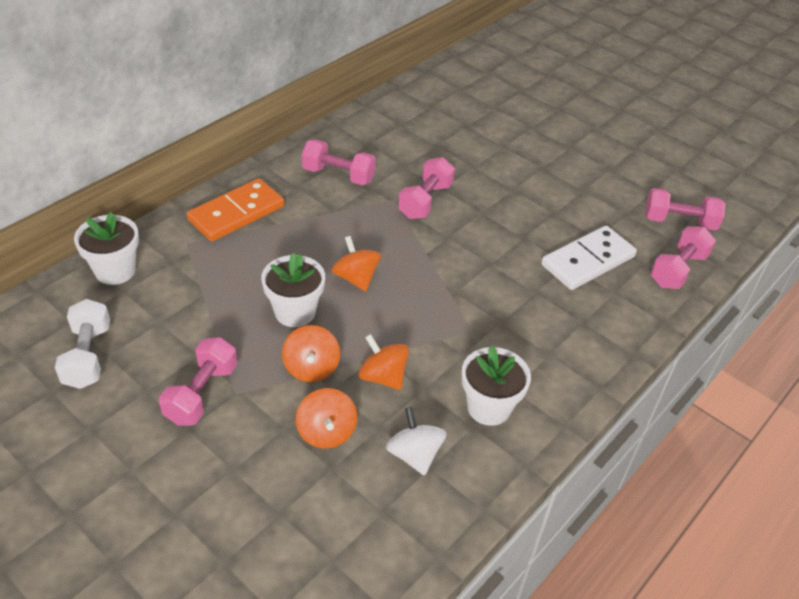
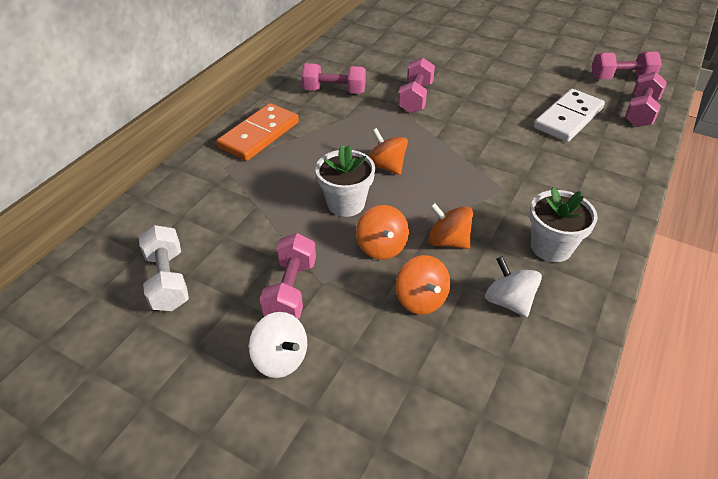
camera: 10 degrees left, 0 degrees up
white flower pot [74,212,139,285] -> none
none -> white spinning top [249,312,307,378]

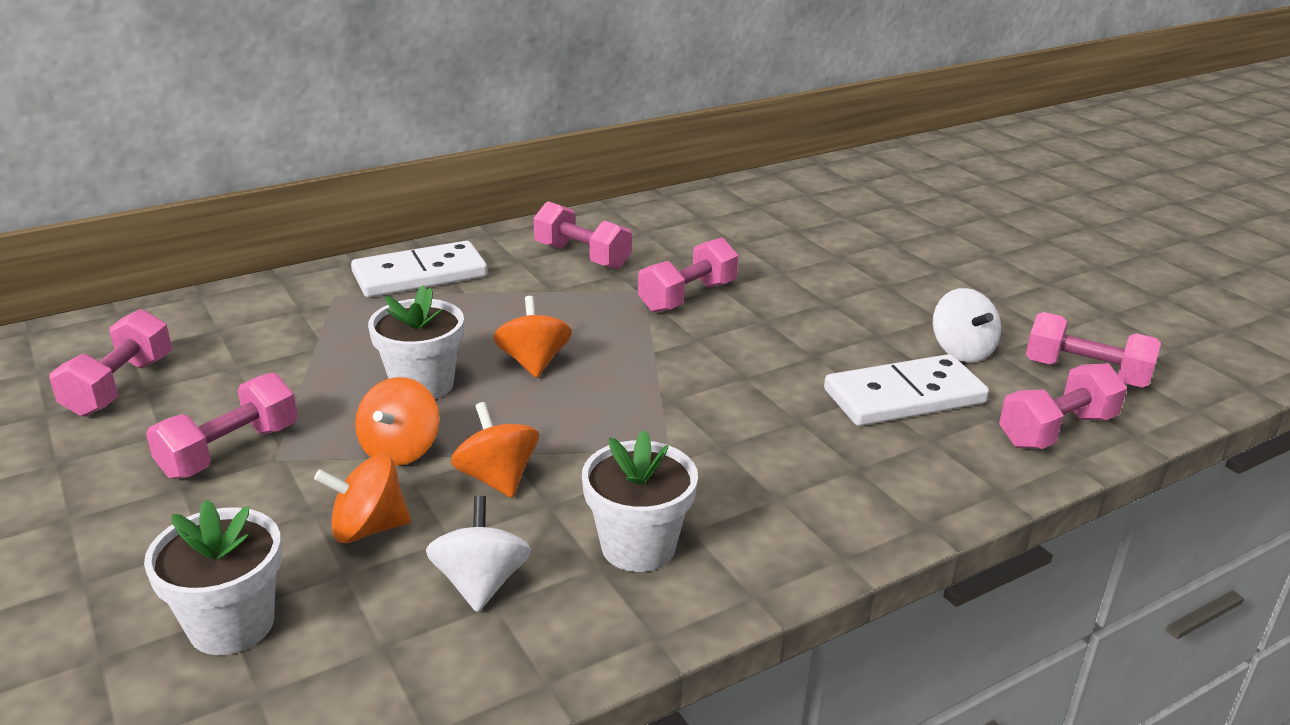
camera: 30 degrees right, 15 degrees down
white dumbbell [139,225,189,311] -> pink dumbbell [49,309,172,416]
orange domino [216,103,299,161] -> white domino [351,241,487,298]
white spinning top [249,312,307,378] -> white spinning top moved to [933,288,1001,362]
orange spinning top [396,255,450,314] -> orange spinning top turned 75 degrees clockwise [314,454,411,543]
none -> white flower pot [144,500,282,655]

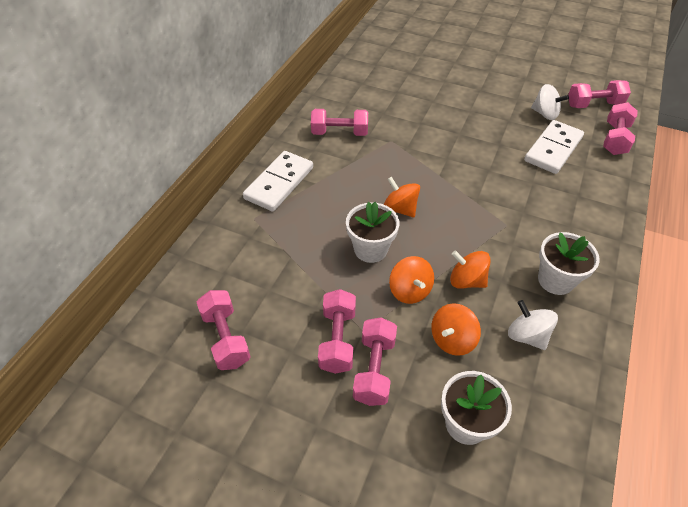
camera: 35 degrees left, 20 degrees up
pink dumbbell [638,238,738,313] -> pink dumbbell moved to [353,317,397,406]

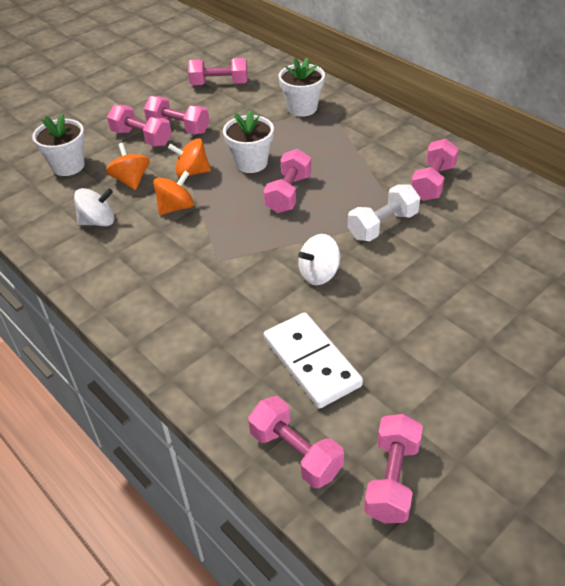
camera: 115 degrees right, 5 degrees down
white domino [243,151,313,212] -> none
orange spinning top [384,177,420,217] -> pink dumbbell [264,149,311,213]
white spinning top [531,84,569,120] -> white spinning top moved to [298,234,340,285]
white flower pot [538,232,600,295] -> white flower pot moved to [279,58,325,117]
none -> white dumbbell [348,184,420,241]

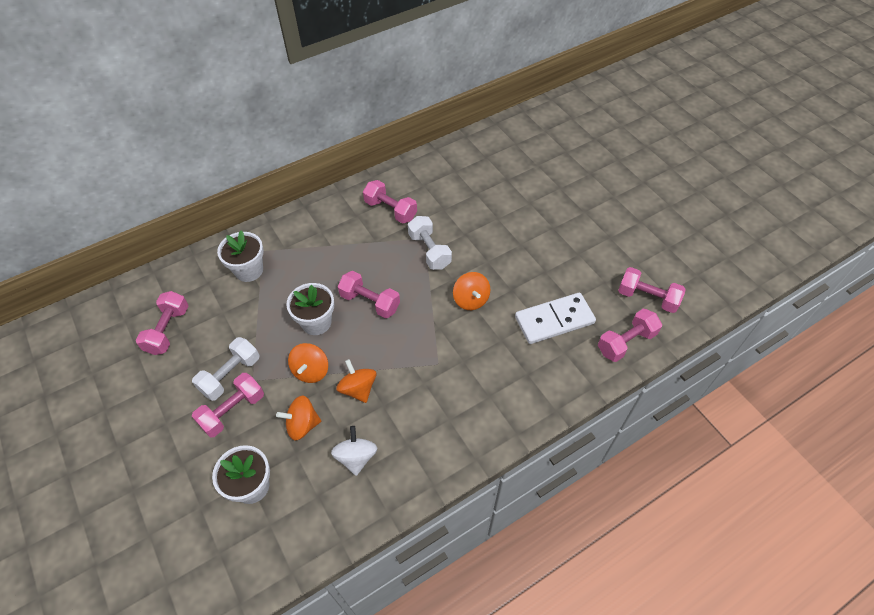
camera: 80 degrees left, 10 degrees up
pink dumbbell [144,96,210,134] -> white dumbbell [192,337,260,401]
white spinning top [298,234,340,285] -> orange spinning top [453,272,490,310]

